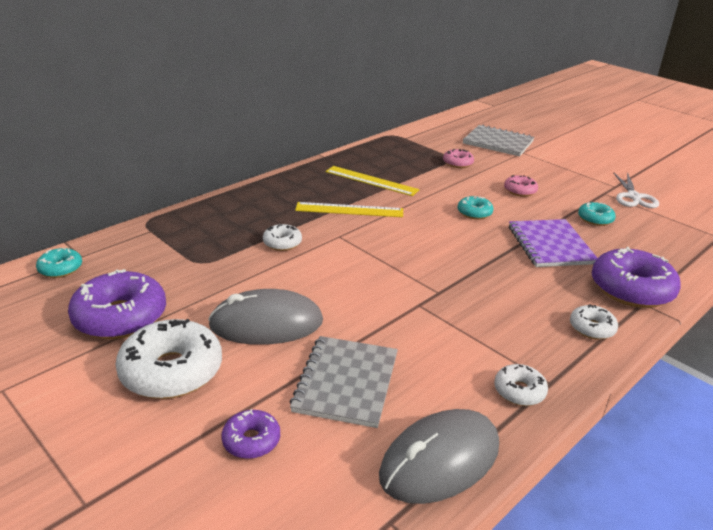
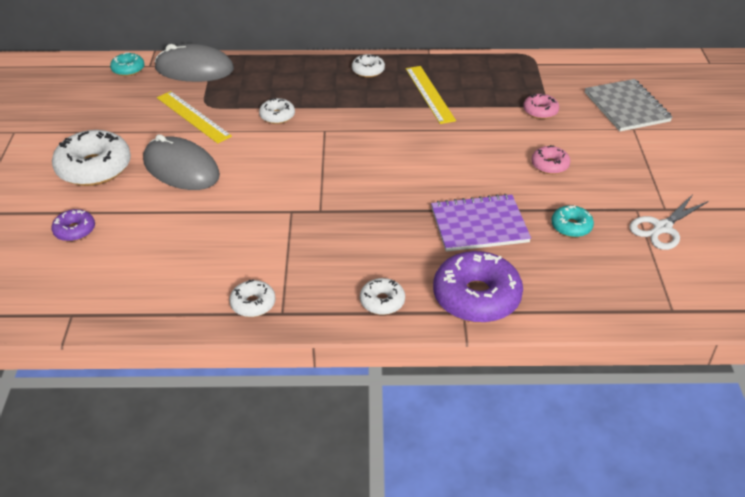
camera: 45 degrees right, 10 degrees up
purple donut [68,269,166,339] -> none
grey notebook [290,336,398,428] -> none
yellow ruler [295,202,403,217] -> yellow ruler moved to [157,91,232,143]
grey mouse [379,409,499,504] -> grey mouse moved to [155,43,234,82]
turquoise donut [458,196,494,220] -> none
purple notebook [509,219,598,267] -> purple notebook turned 45 degrees clockwise [431,194,531,252]
none -> white donut [352,54,385,78]

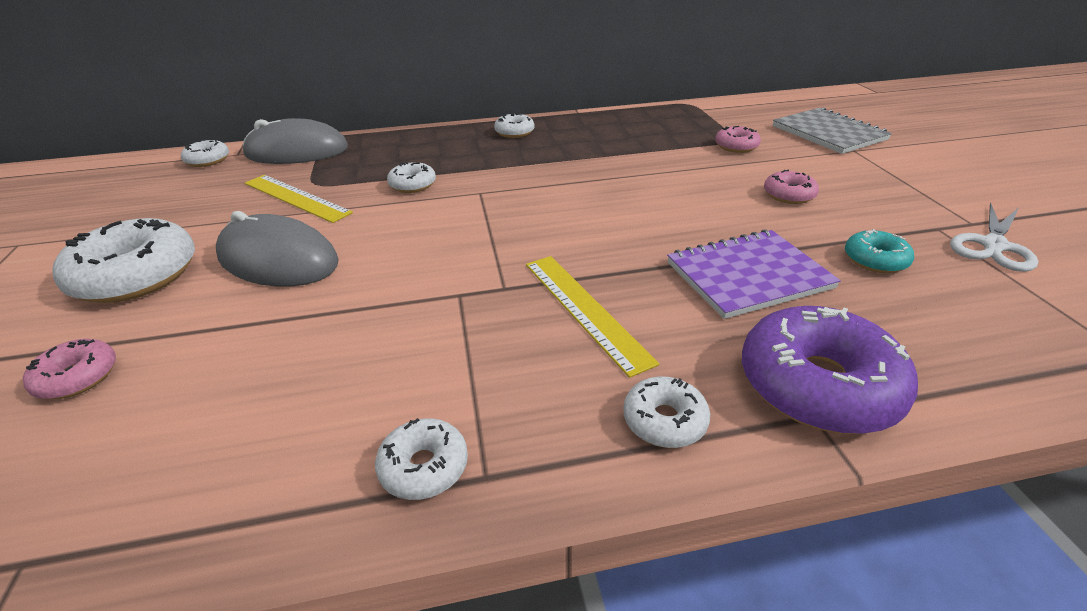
camera: 10 degrees left, 5 degrees down
purple donut [52,209,95,242] -> pink donut [23,339,116,399]
turquoise donut [110,52,144,76] -> white donut [181,139,229,167]
yellow ruler [406,66,456,124] -> yellow ruler moved to [526,256,659,378]

